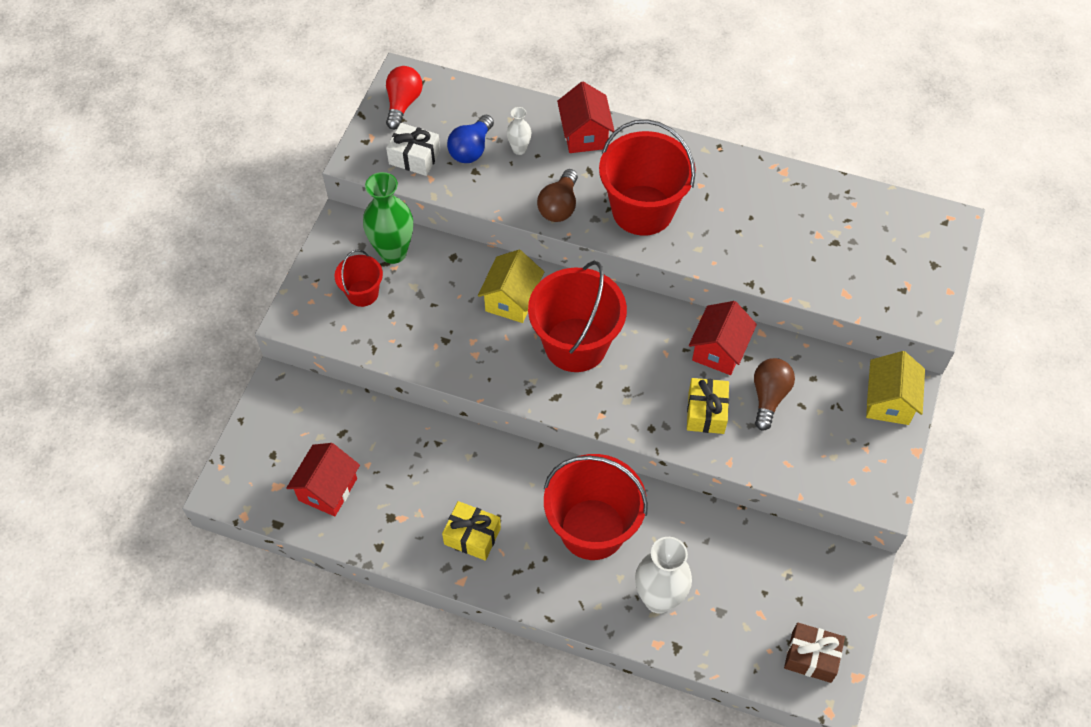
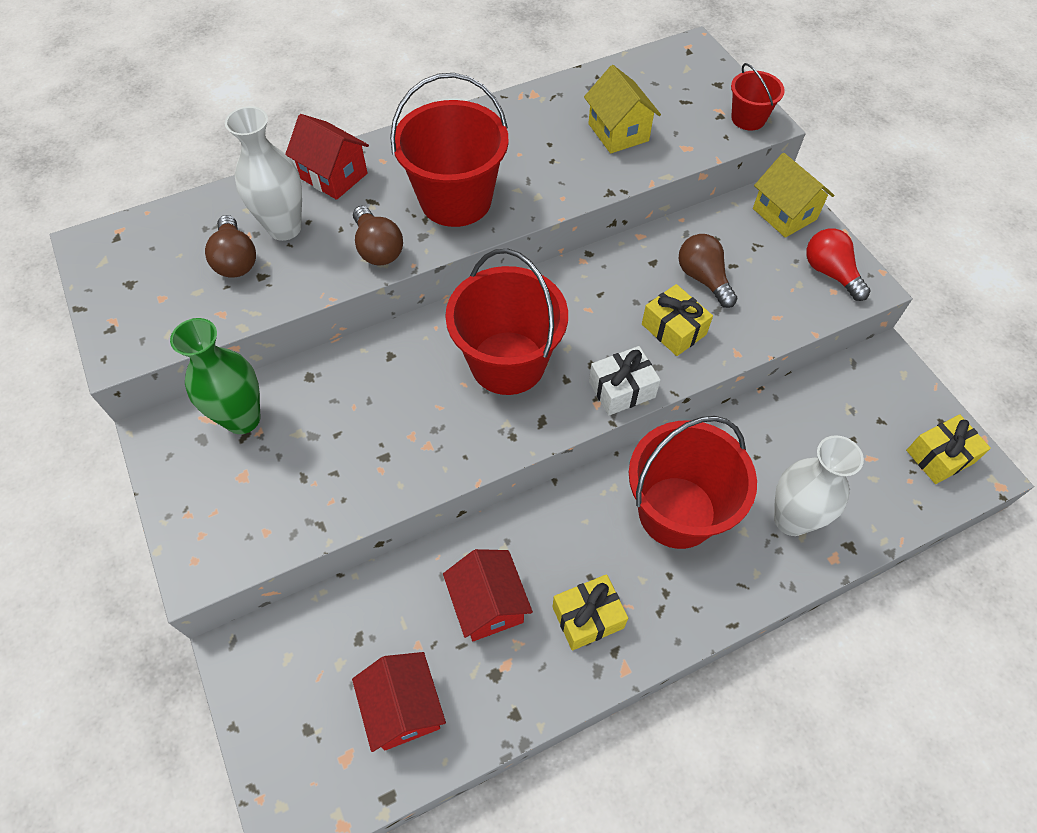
camera: 45 degrees left, 0 degrees up
red bucket [335,250,383,307] -> red bucket moved to [731,63,785,131]
red light bulb [386,66,423,130] -> red light bulb moved to [806,228,871,301]
white gift [386,123,440,176] -> white gift moved to [589,346,661,416]
blue light bulb [447,115,494,163] -> brown light bulb [205,215,256,278]
yellow house [478,250,544,323] -> yellow house moved to [584,65,661,154]
white vase [507,107,531,155] -> white vase [225,106,302,241], size x1.97
red house [689,301,757,375] -> red house moved to [443,549,533,641]
brown gift [784,623,845,683] -> yellow gift [906,414,991,484]

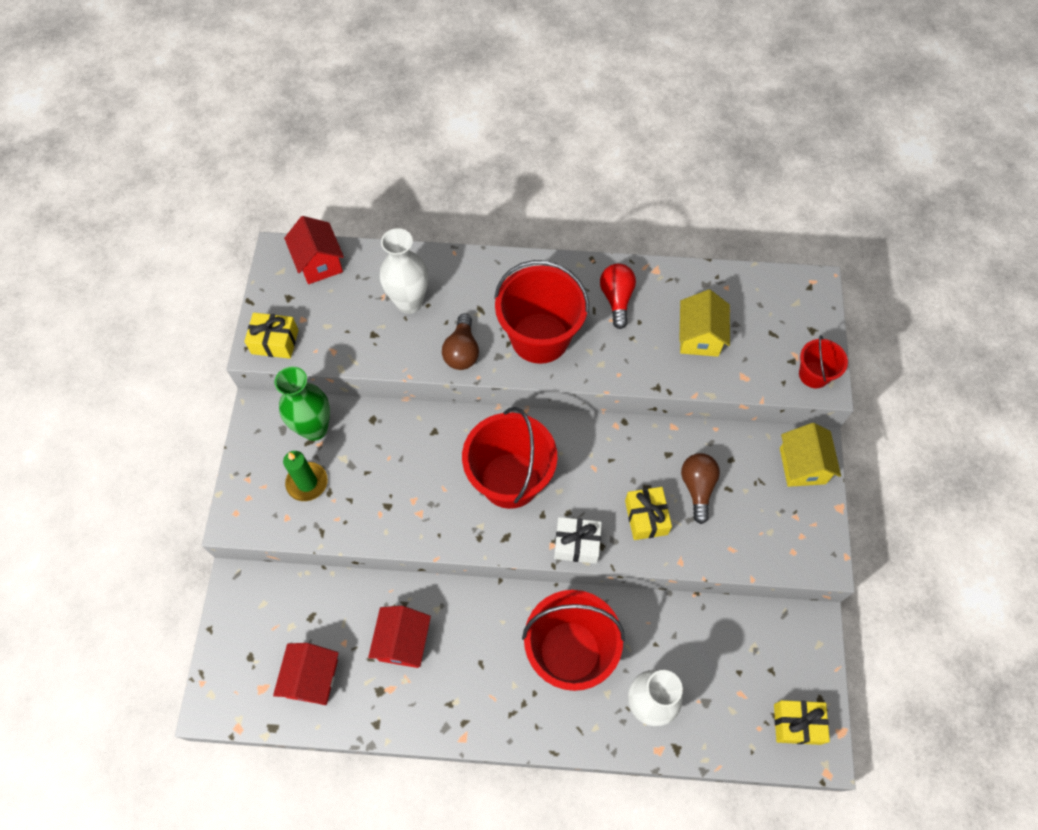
camera: 30 degrees right, 5 degrees up
brown light bulb [205,215,256,278] -> none
red house [285,114,369,200] -> red house moved to [284,216,344,284]
yellow gift [552,574,628,650] -> yellow gift moved to [244,313,298,359]
red light bulb [806,228,871,301] -> red light bulb moved to [600,264,636,329]
none -> green candle [283,451,328,501]

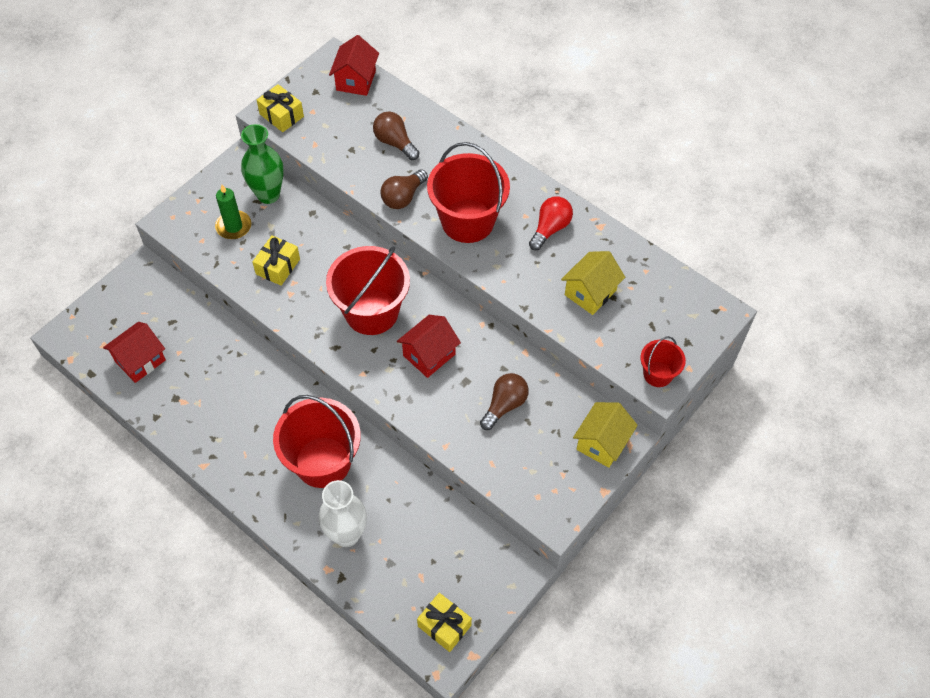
camera: 35 degrees right, 5 degrees down
red house [368,606,431,668] -> red house moved to [397,315,461,378]
white vase [380,228,428,314] -> brown light bulb [373,112,420,160]
white gift [554,517,602,564] -> none
yellow gift [625,487,672,540] -> yellow gift moved to [252,235,300,286]

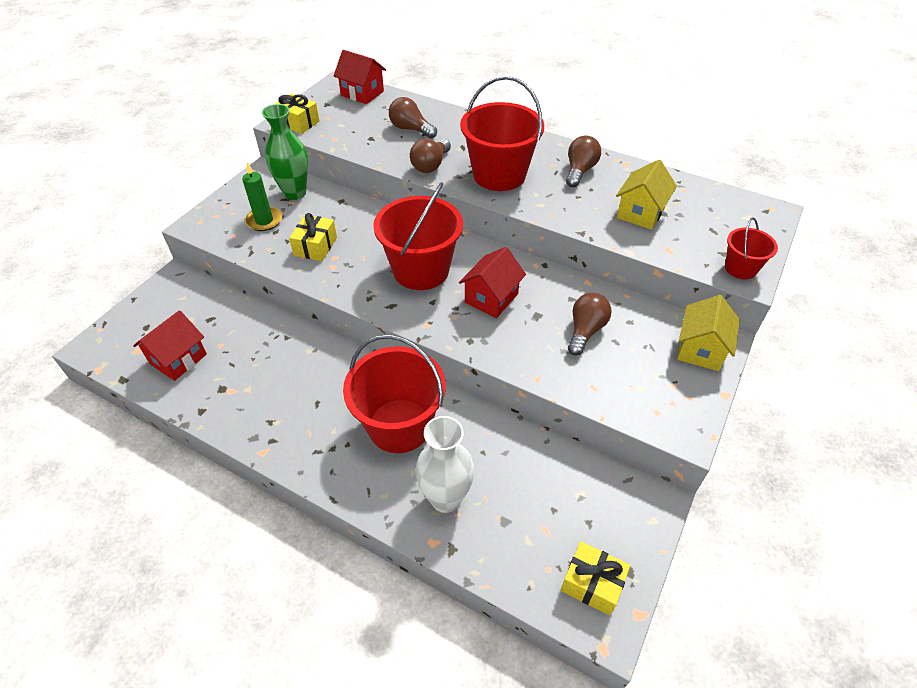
camera: 10 degrees left, 10 degrees down
red house [329,35,379,96] -> red house turned 60 degrees counterclockwise [334,50,386,104]
red light bulb [529,196,573,251] -> brown light bulb [566,135,601,187]

